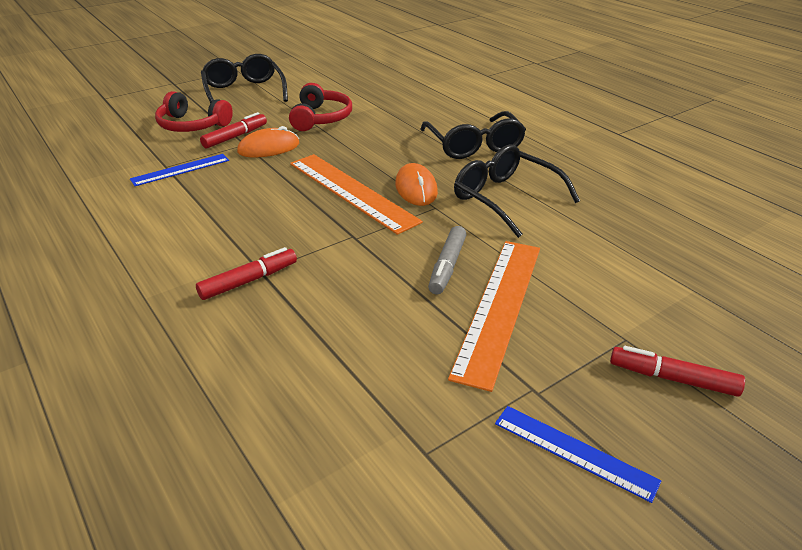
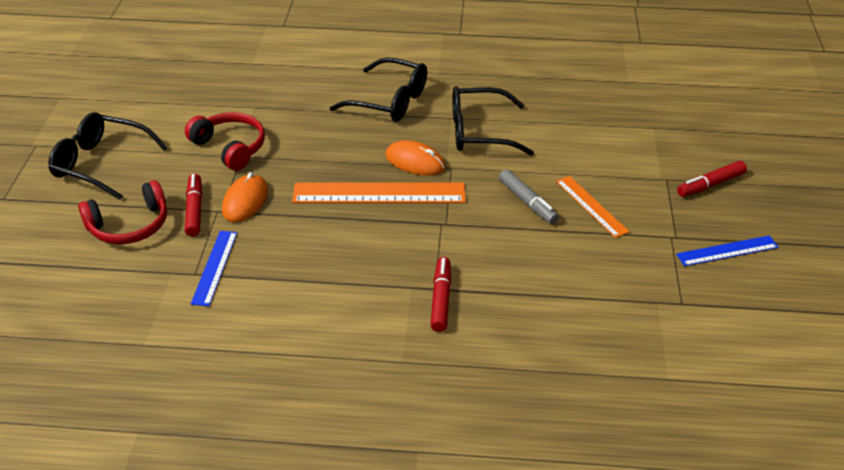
camera: 50 degrees left, 5 degrees up
orange ruler [448,241,540,392] -> orange ruler [556,176,630,238], size x0.57

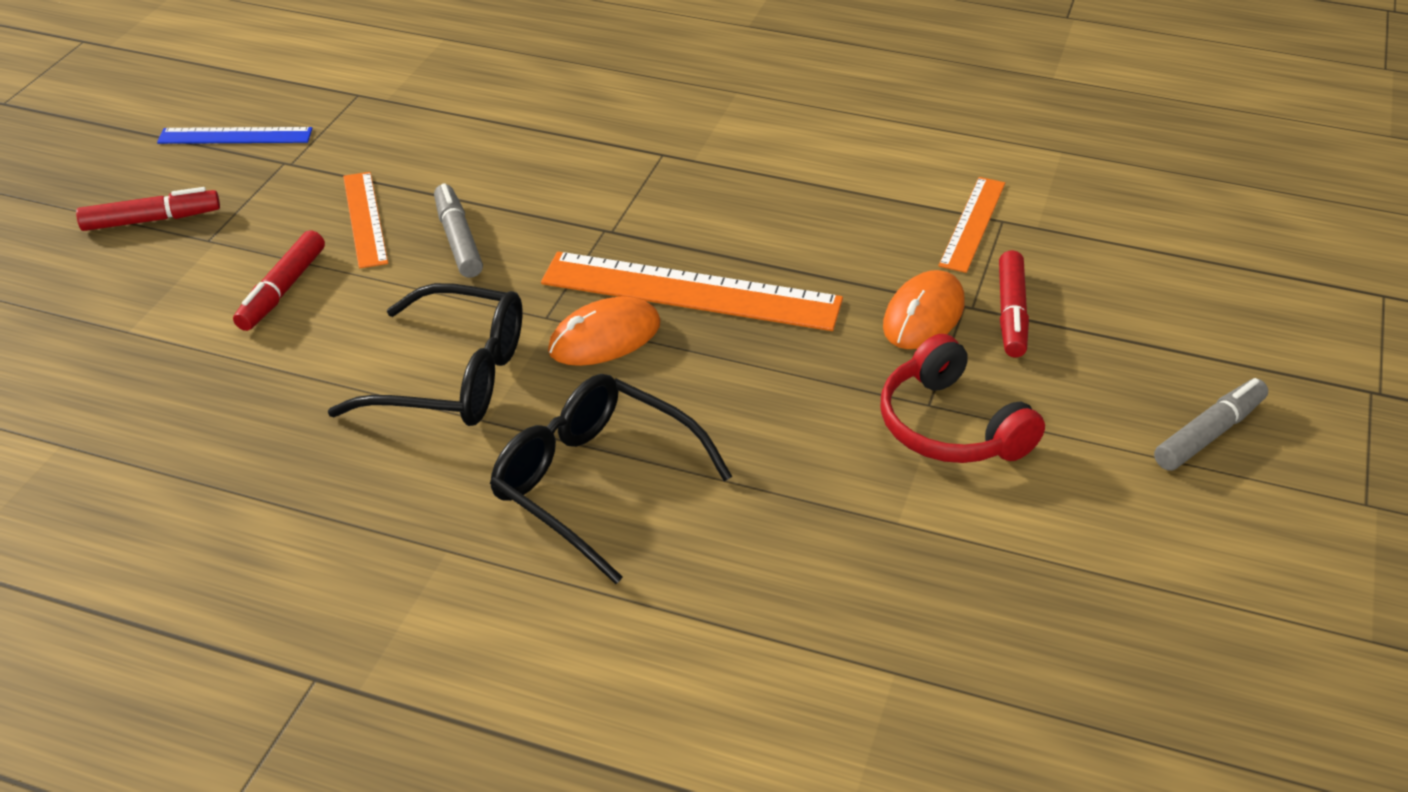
camera: 165 degrees left, 0 degrees up
black glasses [48,112,167,200] -> grey marker [1154,378,1268,471]
red headphones [78,180,167,244] -> none
blue ruler [191,231,237,306] -> orange ruler [938,177,1005,273]
orange mouse [385,140,445,176] -> orange mouse turned 75 degrees counterclockwise [548,297,661,366]
red marker [430,257,451,332] -> red marker moved to [233,231,325,331]

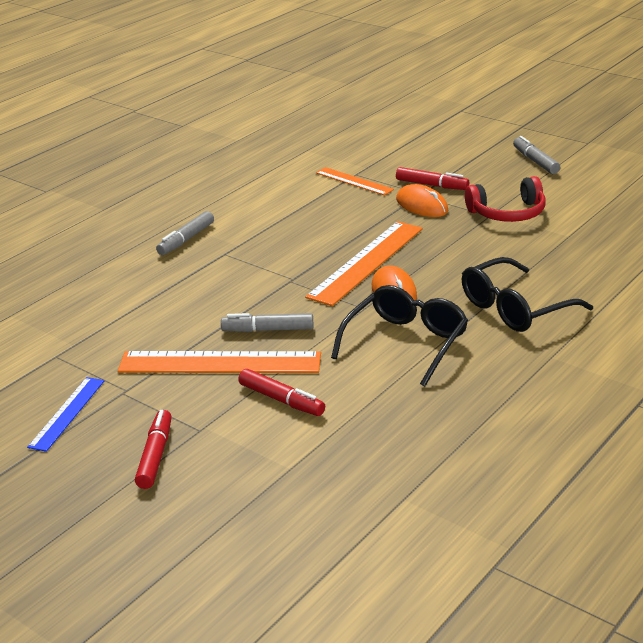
camera: 70 degrees left, 10 degrees down
orange ruler [343,172,388,268] -> orange ruler [118,351,321,373], size x1.76
none -> grey marker [156,211,214,255]

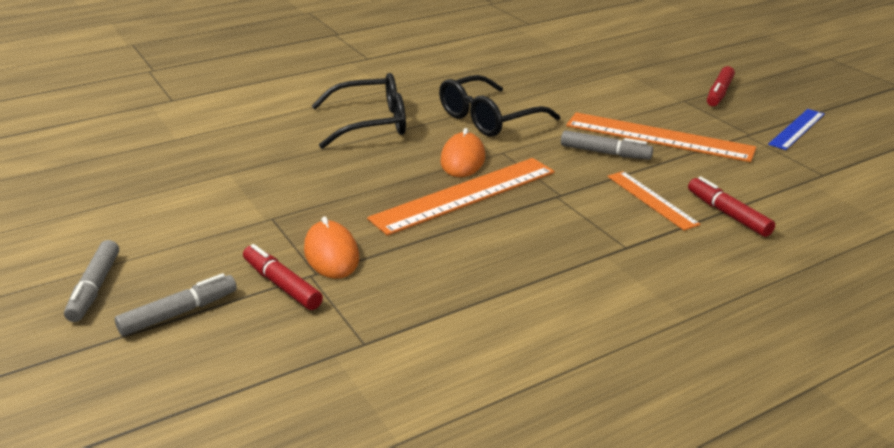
camera: 160 degrees left, 0 degrees up
grey marker [156,211,214,255] -> grey marker moved to [115,273,237,336]
red marker [238,369,325,416] -> red marker moved to [688,177,775,237]
orange ruler [316,167,394,196] -> orange ruler moved to [607,171,701,231]
red headphones [465,176,546,222] -> none

